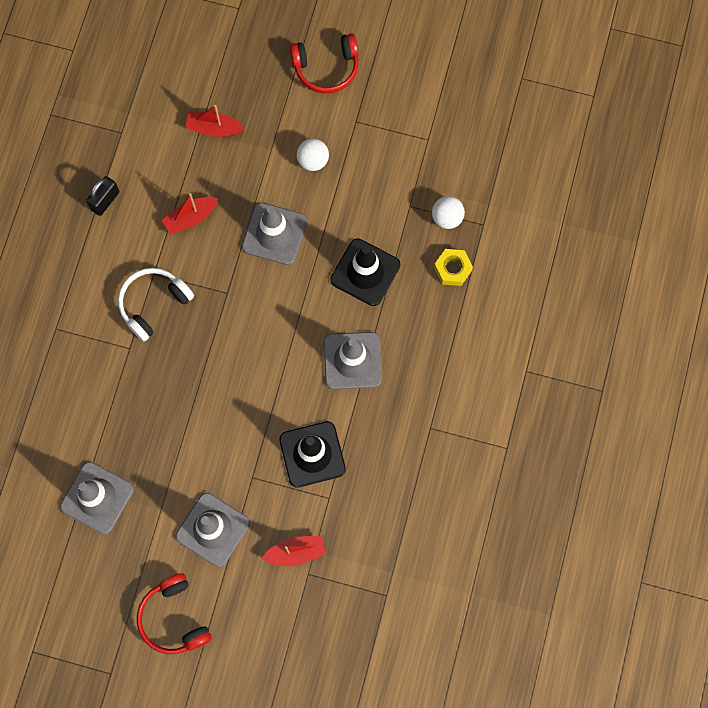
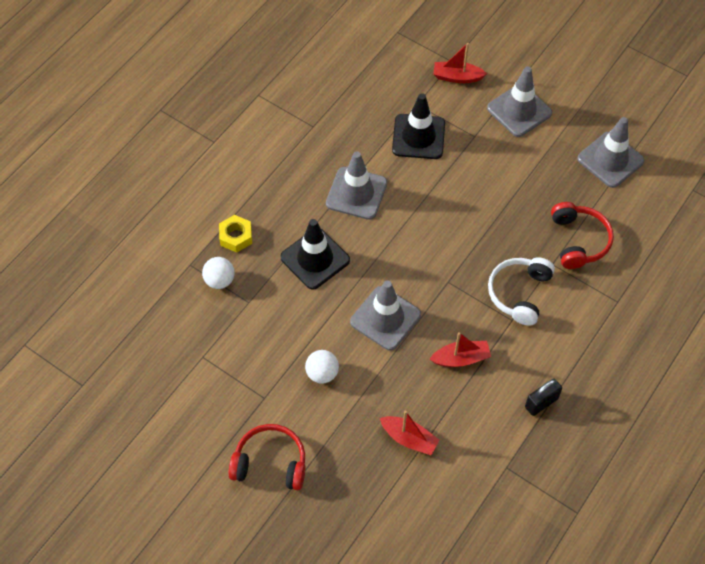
camera: 160 degrees left, 15 degrees down
white headphones [118,268,194,341] -> white headphones turned 135 degrees clockwise [488,257,555,326]
red headphones [137,573,212,654] -> red headphones moved to [551,202,614,269]

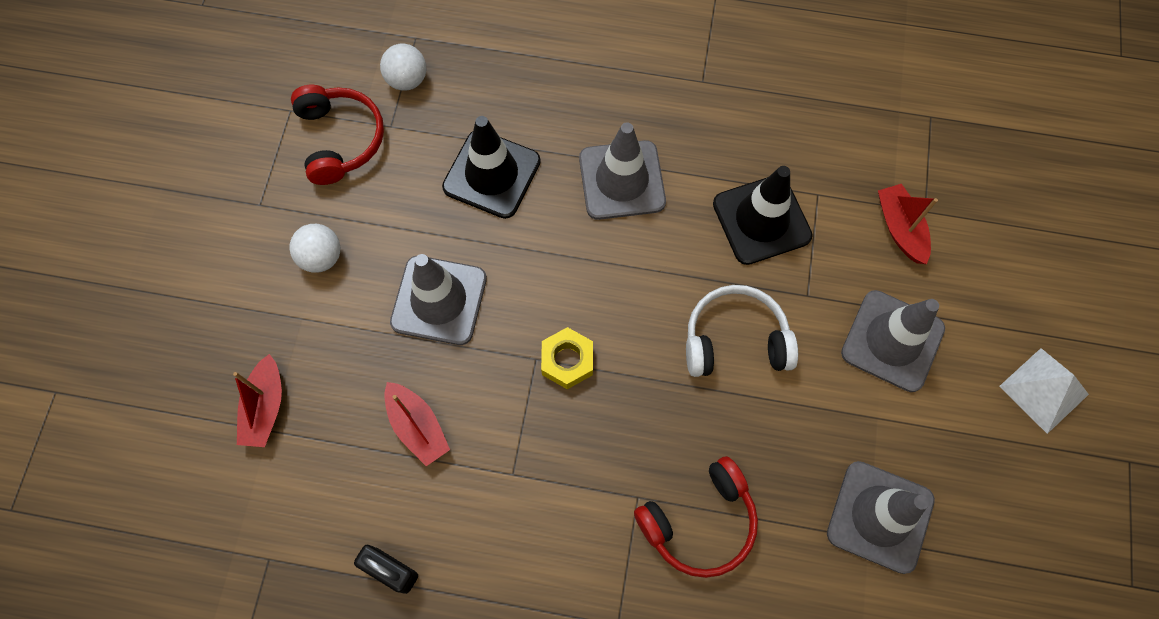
camera: 65 degrees right, 10 degrees up
yellow nut [219,215,252,252] -> yellow nut moved to [541,327,593,389]
red headphones [229,424,306,490] -> red headphones moved to [291,85,384,185]
white headphones [488,257,555,326] -> white headphones moved to [686,285,798,377]
none -> white pyramid [1000,348,1089,434]

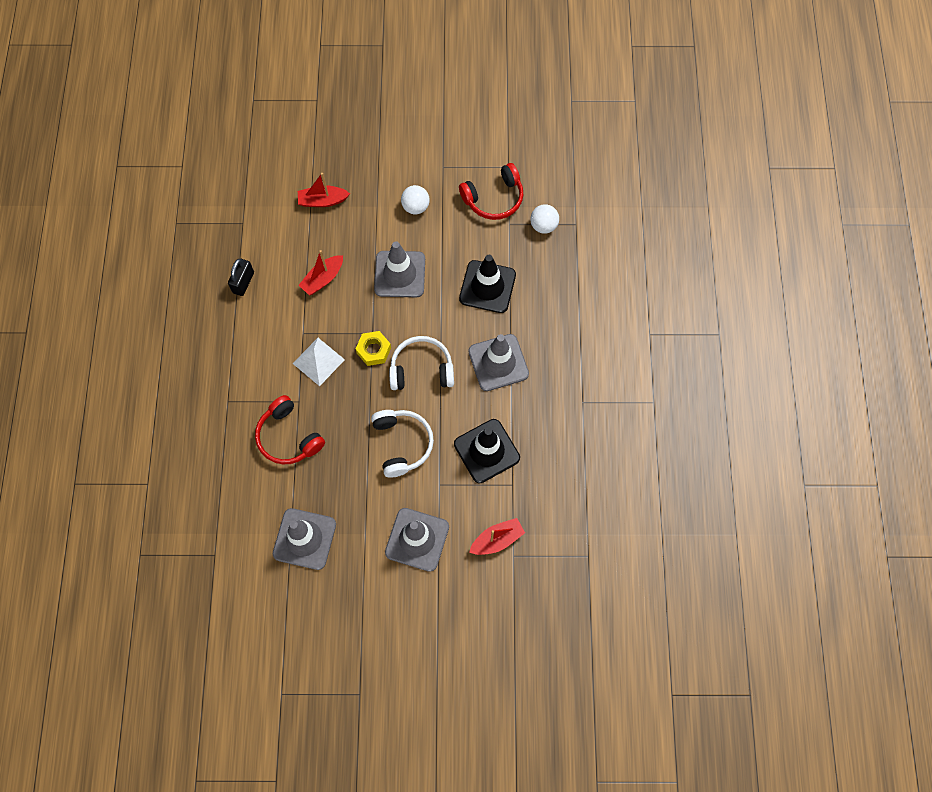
camera: 80 degrees right, 0 degrees up
white pyramid [1000,348,1089,434] -> white pyramid moved to [292,338,345,386]
none -> white headphones [389,336,454,390]

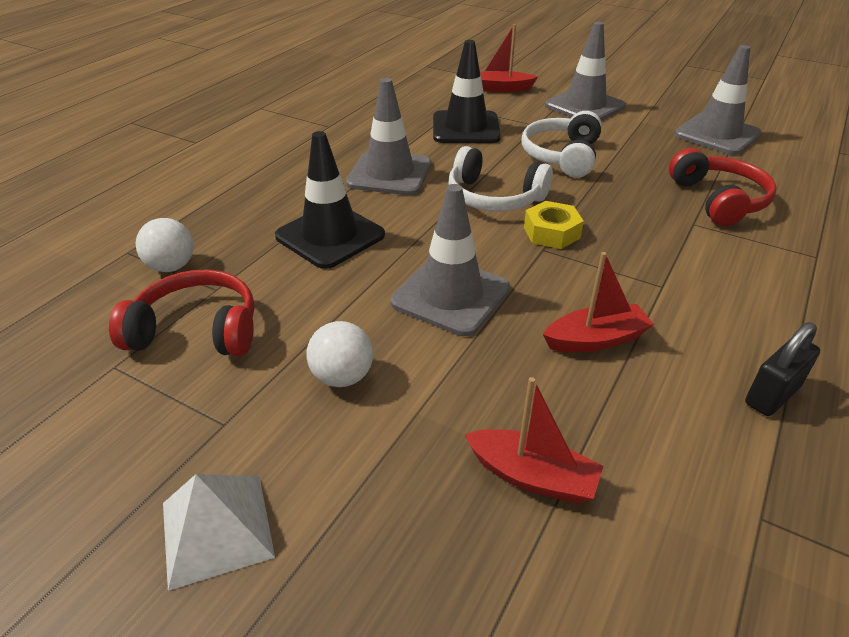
camera: 150 degrees left, 30 degrees down
white pyramid [292,338,345,386] -> white pyramid moved to [163,474,275,591]

